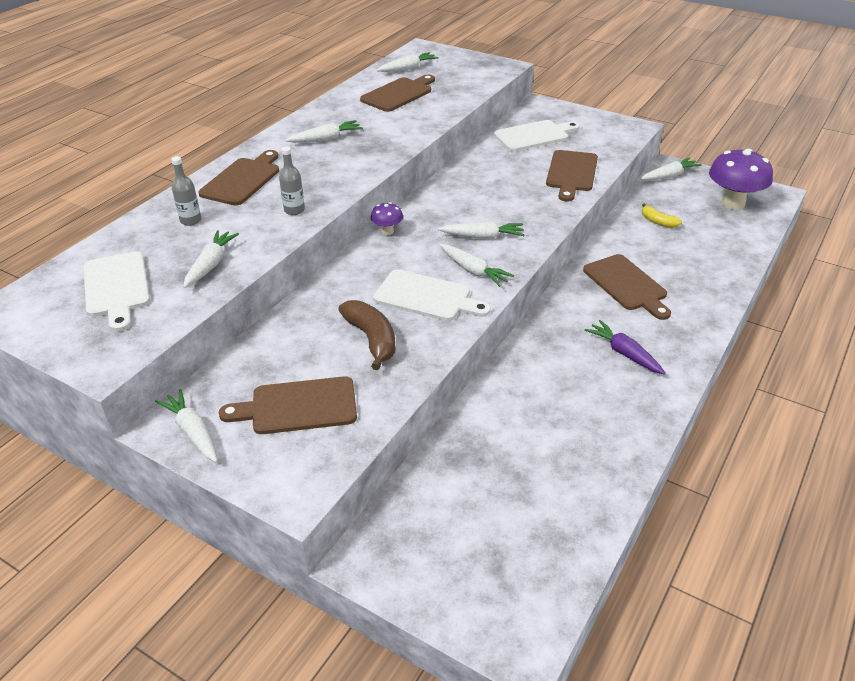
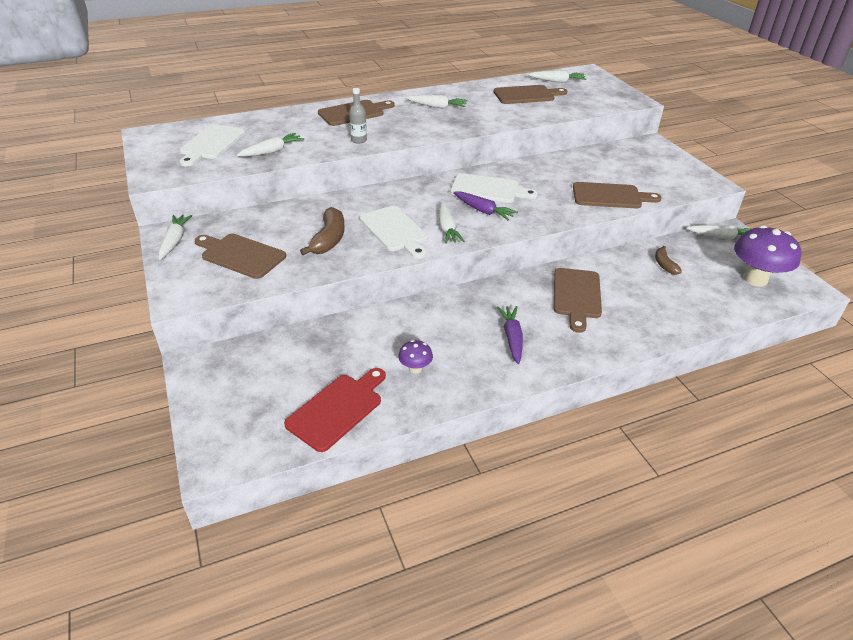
camera: 35 degrees right, 0 degrees up
grey bottle [171,156,201,226] -> none
purple mushroom [371,202,403,235] -> purple mushroom moved to [398,340,433,374]
white carrot [438,222,524,239] -> purple carrot [453,191,518,221]
white cutting board [494,120,580,151] -> white cutting board moved to [450,173,538,203]
brown cutting board [546,150,598,202] -> brown cutting board turned 135 degrees counterclockwise [573,182,661,208]
yellow banana [642,203,682,228] -> brown banana [655,246,682,275]
none -> red cutting board [284,368,386,452]

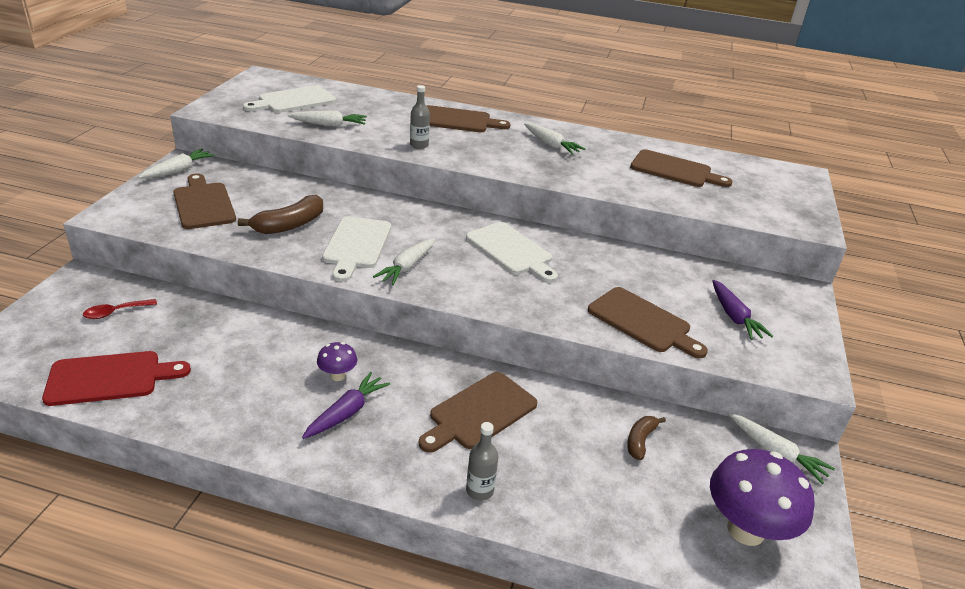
camera: 35 degrees right, 5 degrees down
purple mushroom [398,340,433,374] -> purple mushroom moved to [317,342,357,381]
purple carrot [453,191,518,221] -> purple carrot moved to [712,280,773,340]
white carrot [528,70,586,83] -> none
none -> red spoon [83,299,157,319]
none -> grey bottle [466,422,498,501]

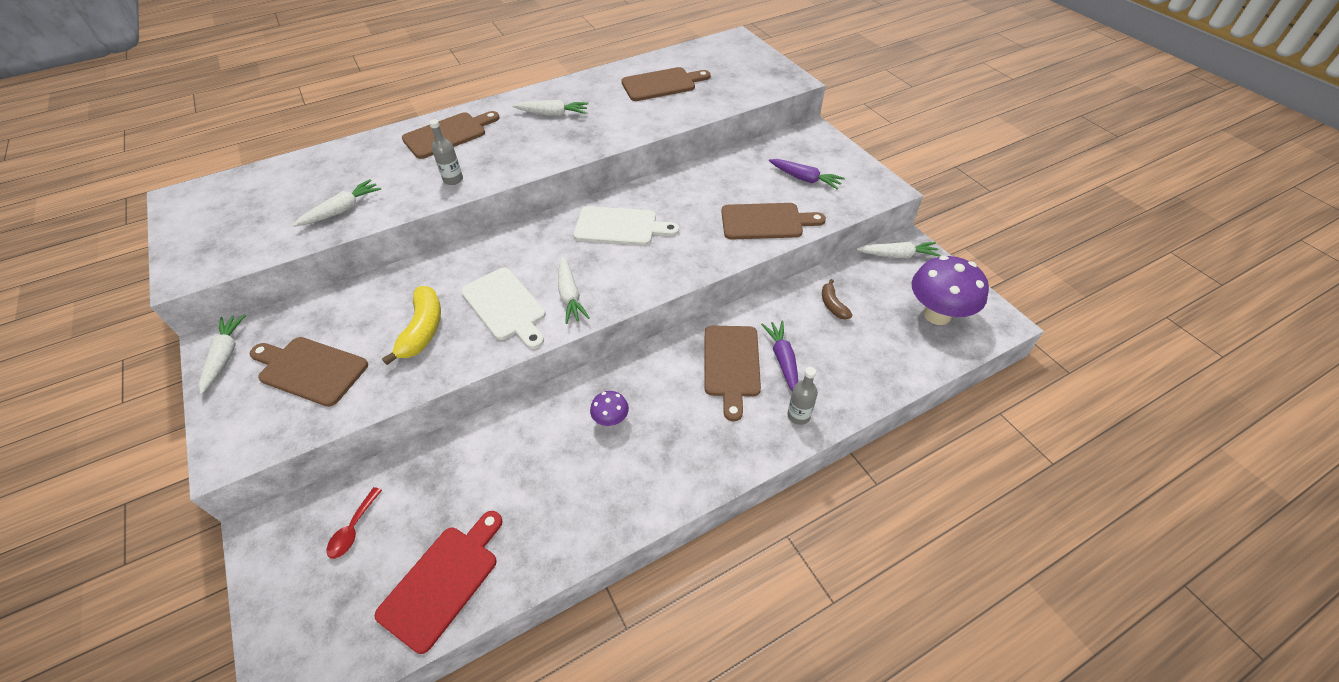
camera: 40 degrees left, 15 degrees up
brown banana [238,195,323,234] -> yellow banana [382,286,441,365]
white cutting board [243,85,336,113] -> none
purple carrot [302,372,390,439] -> purple carrot moved to [761,321,798,392]

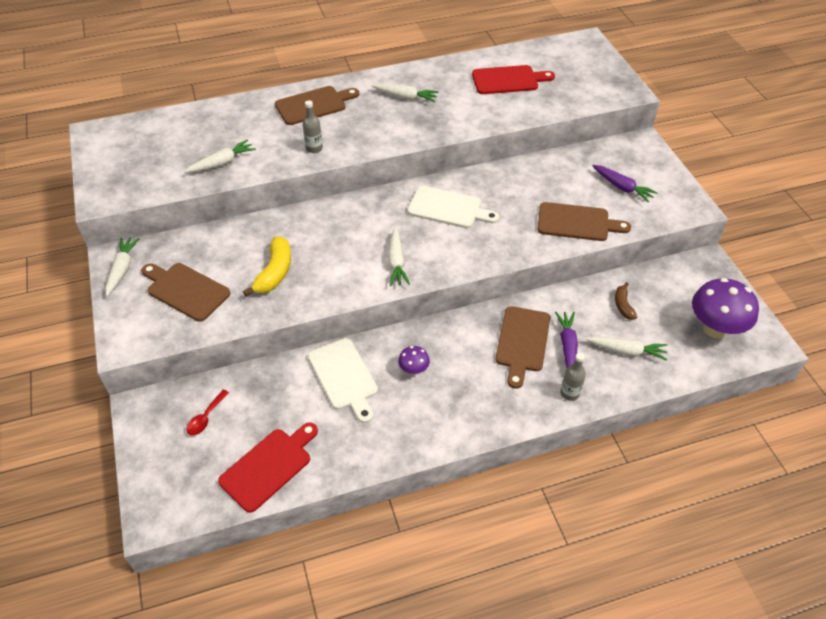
camera: 10 degrees right, 0 degrees up
white cutting board [461,268,546,349] -> white cutting board moved to [308,338,378,423]
brown cutting board [621,67,711,101] -> red cutting board [472,65,555,94]
white carrot [857,242,941,258] -> white carrot moved to [586,336,668,361]

